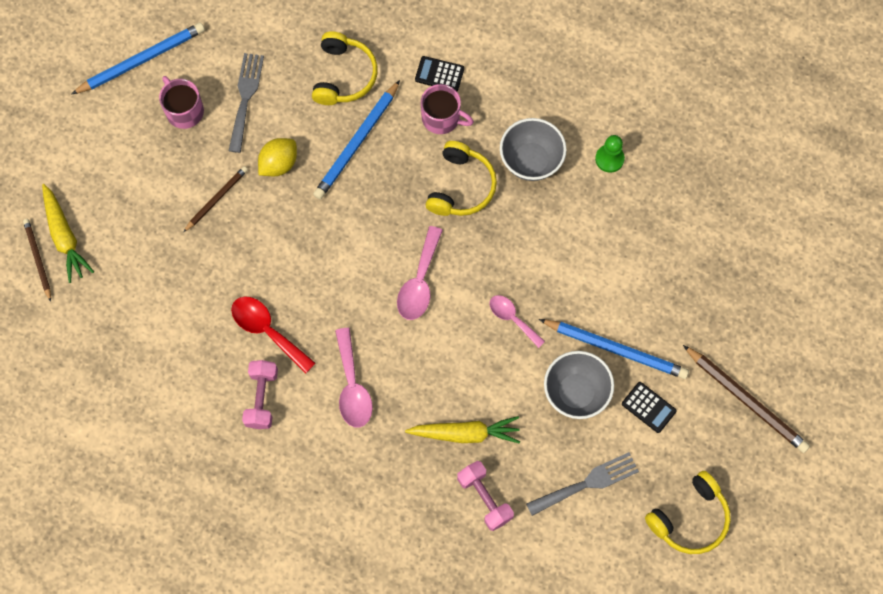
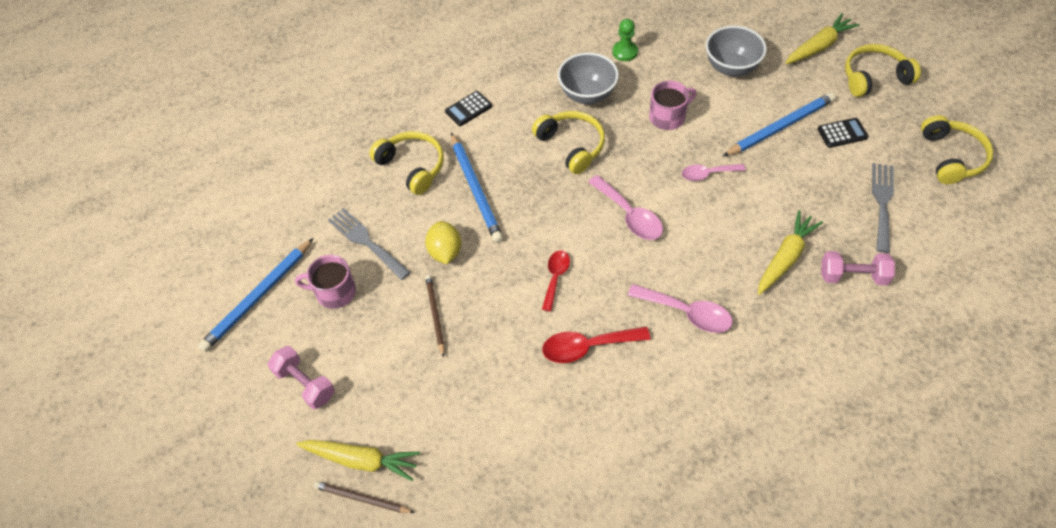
camera: 50 degrees left, 15 degrees down
blue pencil [71,22,205,94] -> blue pencil turned 150 degrees counterclockwise [198,238,314,352]
pink dumbbell [242,360,278,429] -> pink dumbbell moved to [268,346,335,409]
pink mug [421,84,474,134] -> pink mug moved to [649,81,696,130]
grey bowl [544,351,614,419] -> grey bowl moved to [706,26,767,76]
brown pencil [683,345,810,453] -> yellow headphones [845,44,921,97]
none -> red spoon [542,251,570,311]
none -> yellow carrot [785,13,860,64]

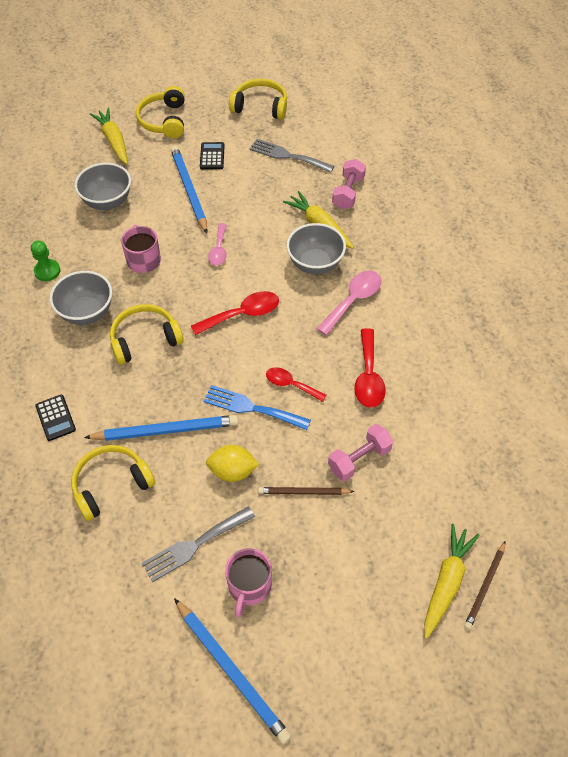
camera: 80 degrees left, 0 degrees up
pink dumbbell [268,346,335,409] -> pink dumbbell moved to [328,424,393,481]
pink spoon [588,175,663,240] -> red spoon [191,291,279,335]
none -> blue fork [204,385,311,430]
none -> grey bowl [286,223,346,274]

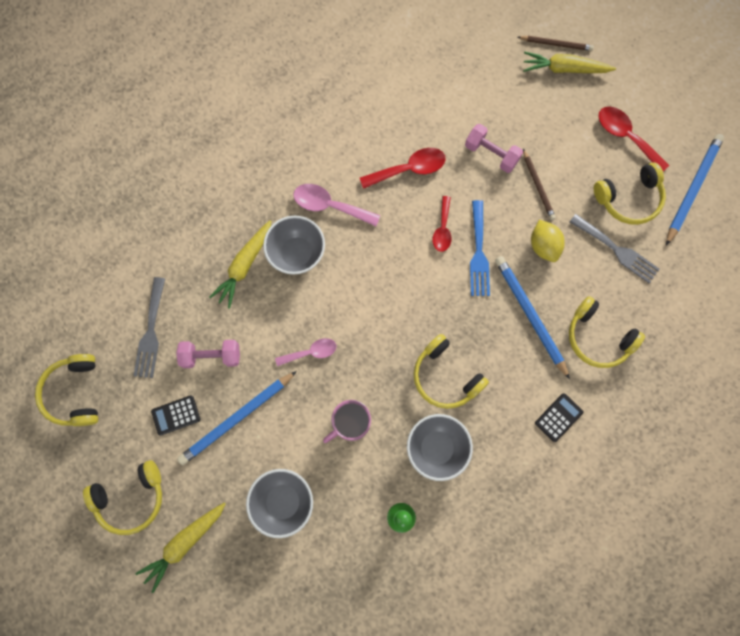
camera: 110 degrees left, 20 degrees up
red spoon [191,291,279,335] -> red spoon moved to [598,106,669,171]
pink mug [225,548,272,617] -> yellow headphones [594,162,666,225]
pink dumbbell [332,159,366,209] -> pink dumbbell moved to [176,340,240,368]

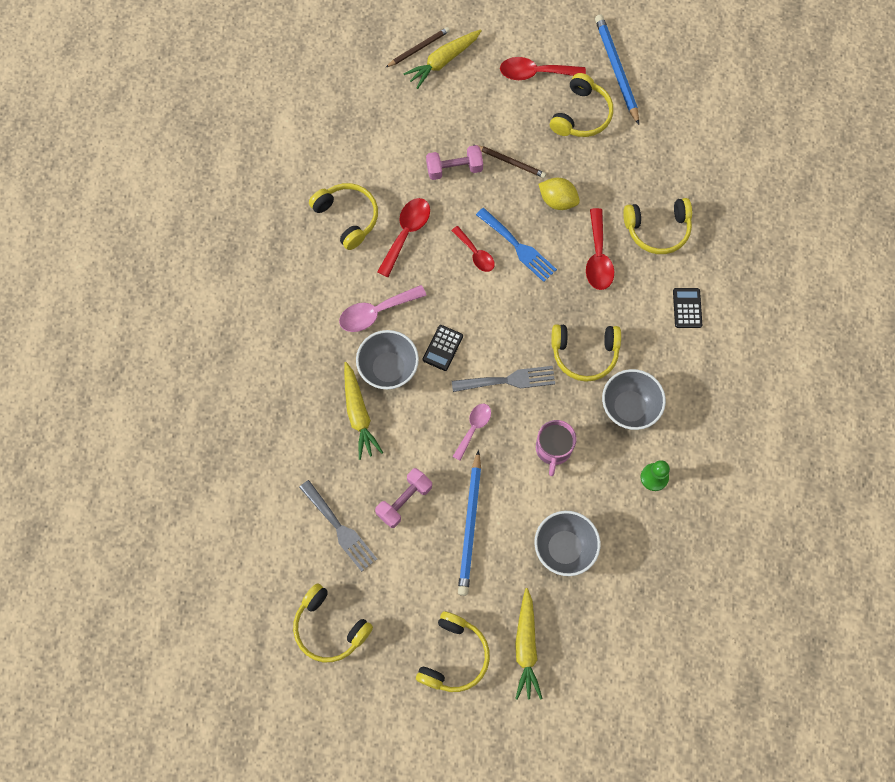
camera: 45 degrees left, 5 degrees down
black calculator [151,395,200,436] -> black calculator moved to [423,325,463,371]
blue pencil [495,256,570,380] -> red spoon [586,208,614,290]
grey fork [570,214,660,283] -> grey fork moved to [452,366,555,392]
none -> yellow headphones [309,183,378,250]

